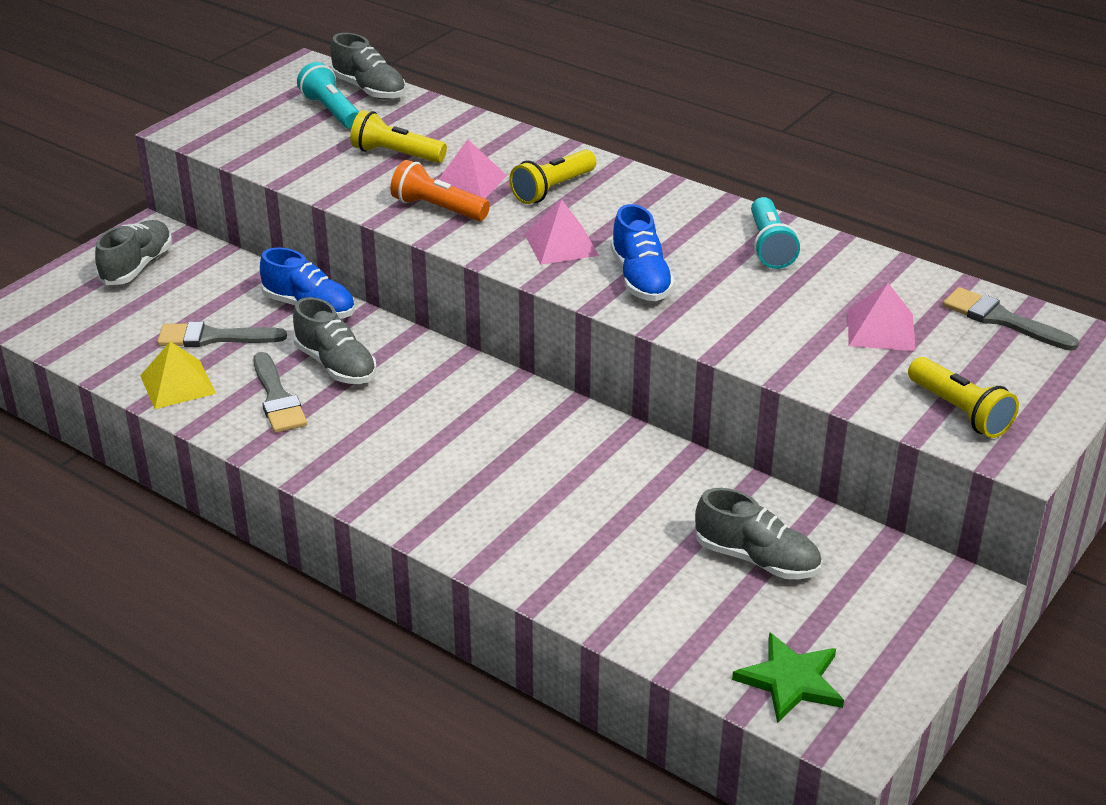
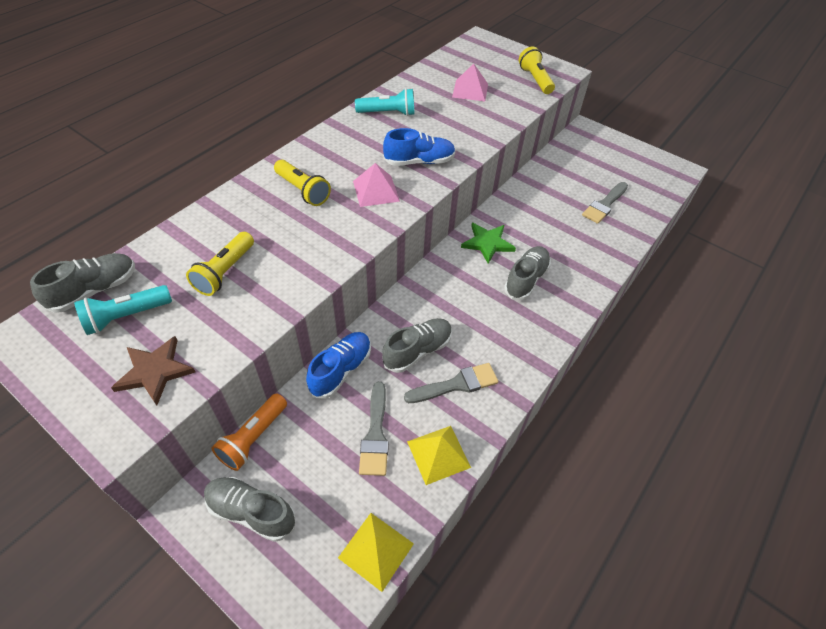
camera: 90 degrees left, 15 degrees up
orange flashlight [390,160,490,221] -> orange flashlight moved to [211,394,287,471]
pink pyramid [438,139,507,199] -> none
grey shoe [695,488,821,579] -> grey shoe moved to [504,246,551,300]
green star [732,632,844,723] -> green star moved to [461,223,516,264]
yellow flashlight [908,357,1019,438] -> yellow flashlight turned 75 degrees counterclockwise [519,47,555,94]
grey brush [943,287,1079,351] -> grey brush moved to [582,182,628,224]
none -> brown star [111,336,195,405]
none -> yellow pyramid [338,513,414,592]

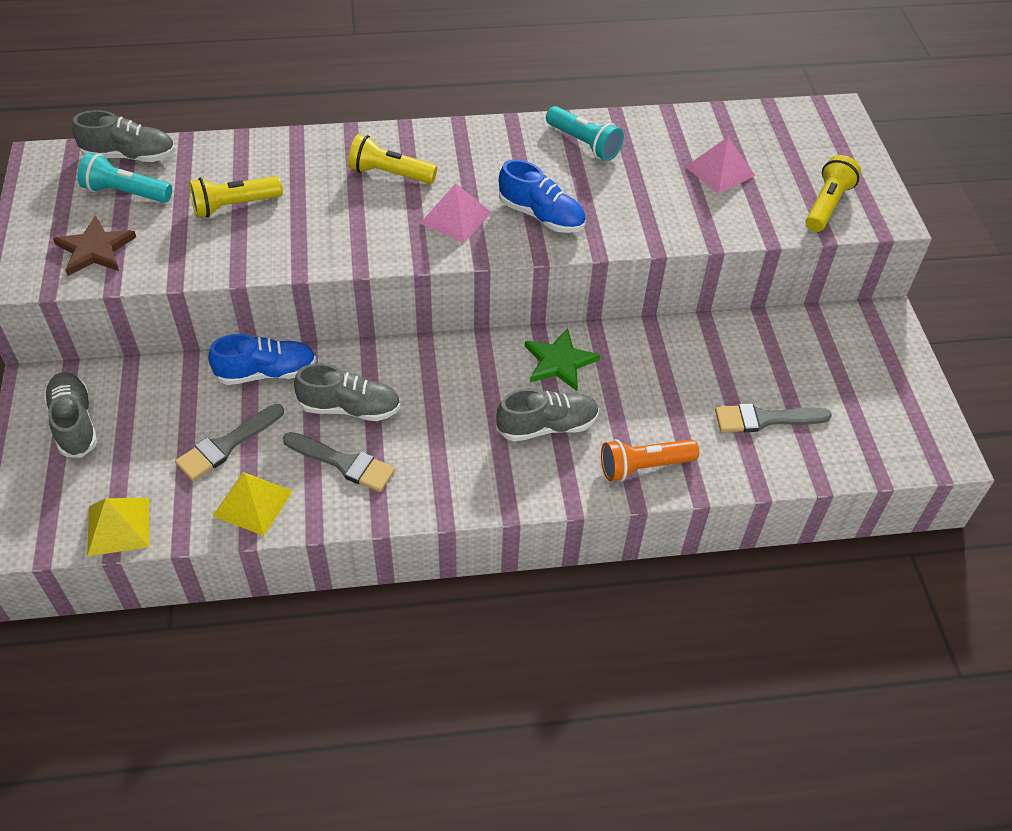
camera: 45 degrees right, 0 degrees up
orange flashlight [211,394,287,471] -> orange flashlight moved to [601,439,699,482]
yellow flashlight [274,160,331,206] -> yellow flashlight turned 105 degrees clockwise [348,134,437,184]

